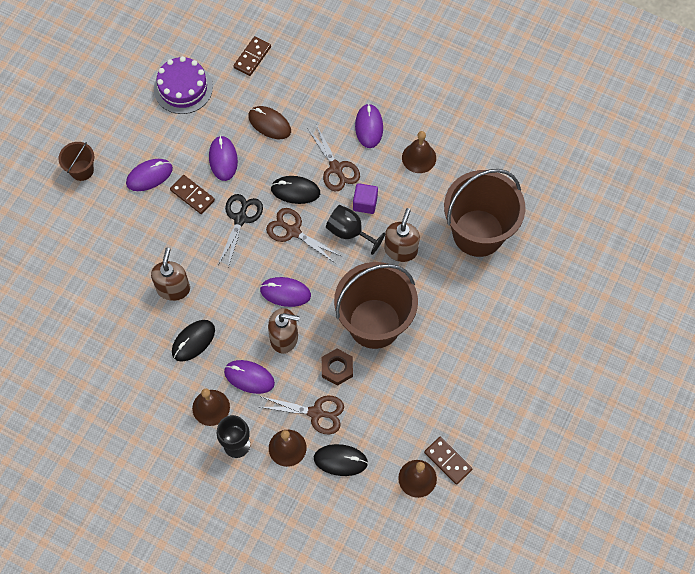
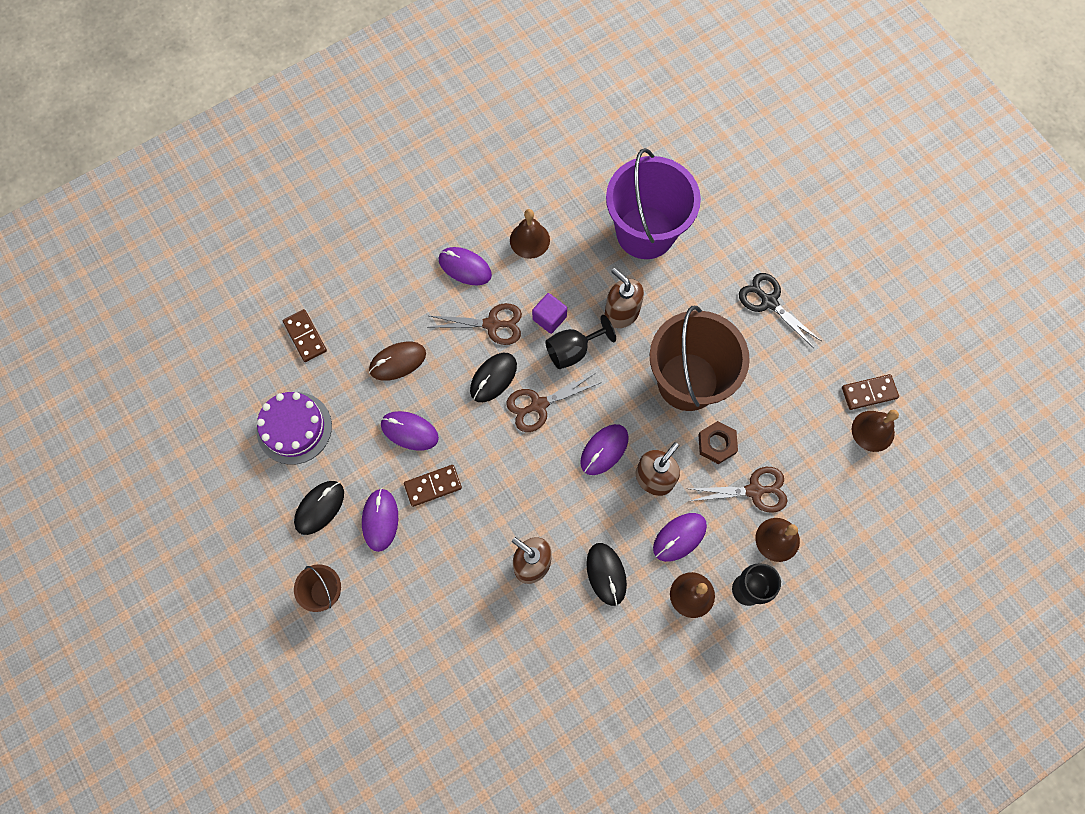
camera: 60 degrees left, 5 degrees up
black scissors [218,194,263,267] -> black scissors moved to [739,273,821,348]
brown scissors [260,396,344,435] -> brown scissors turned 45 degrees clockwise [690,467,787,513]
black mouse [314,444,368,476] -> black mouse moved to [294,481,344,535]
brown bucket [444,169,526,257] -> purple bucket [606,148,701,259]

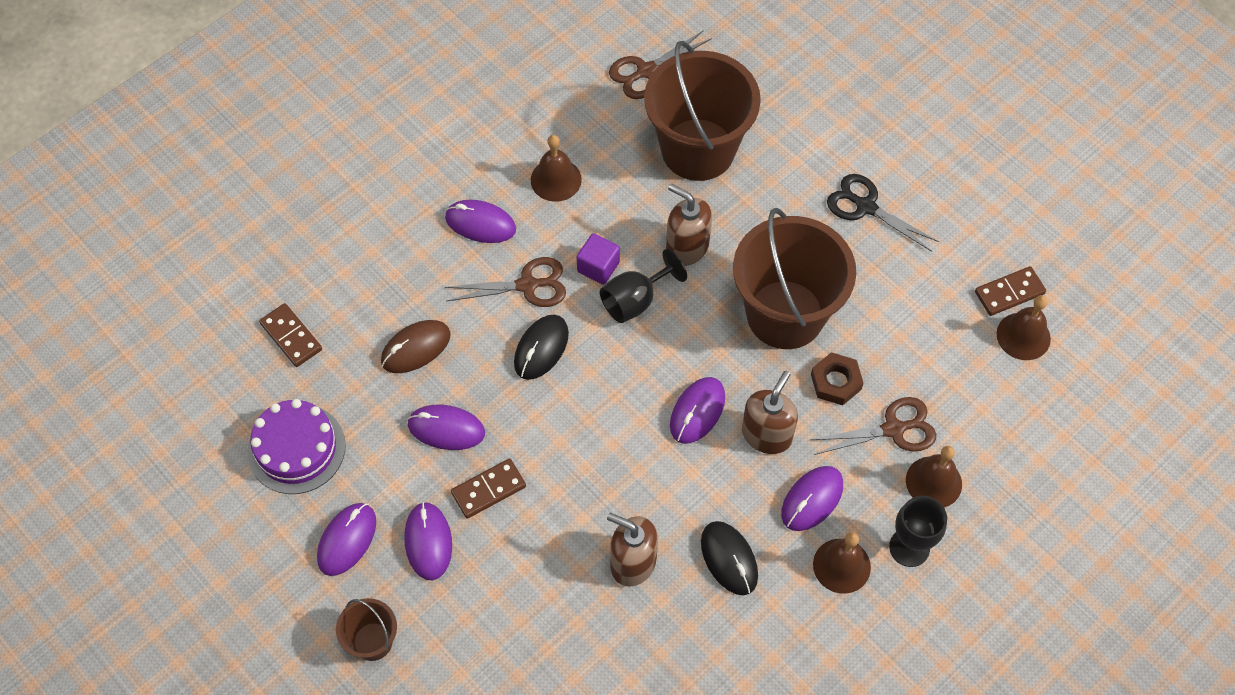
camera: 10 degrees left, 10 degrees down
black mouse [294,481,344,535] -> purple mouse [317,503,376,576]
brown scissors [506,373,600,432] -> brown scissors moved to [609,30,712,99]
purple bucket [606,148,701,259] -> brown bucket [644,41,761,181]

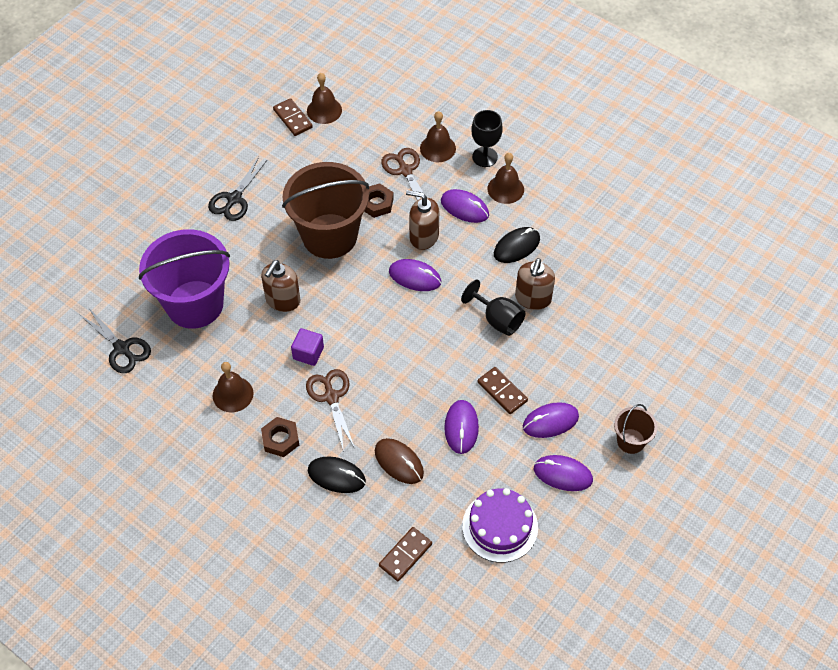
camera: 100 degrees left, 5 degrees down
purple mouse [445,200,516,243] -> brown nut [261,417,299,457]
black mouse [514,315,569,380] -> black mouse moved to [308,456,366,493]
black goblet [600,249,687,323] -> black goblet moved to [461,280,525,336]
brown scissors [609,30,712,99] -> black scissors [79,309,151,373]
brown bucket [644,41,761,181] -> purple bucket [139,229,230,329]

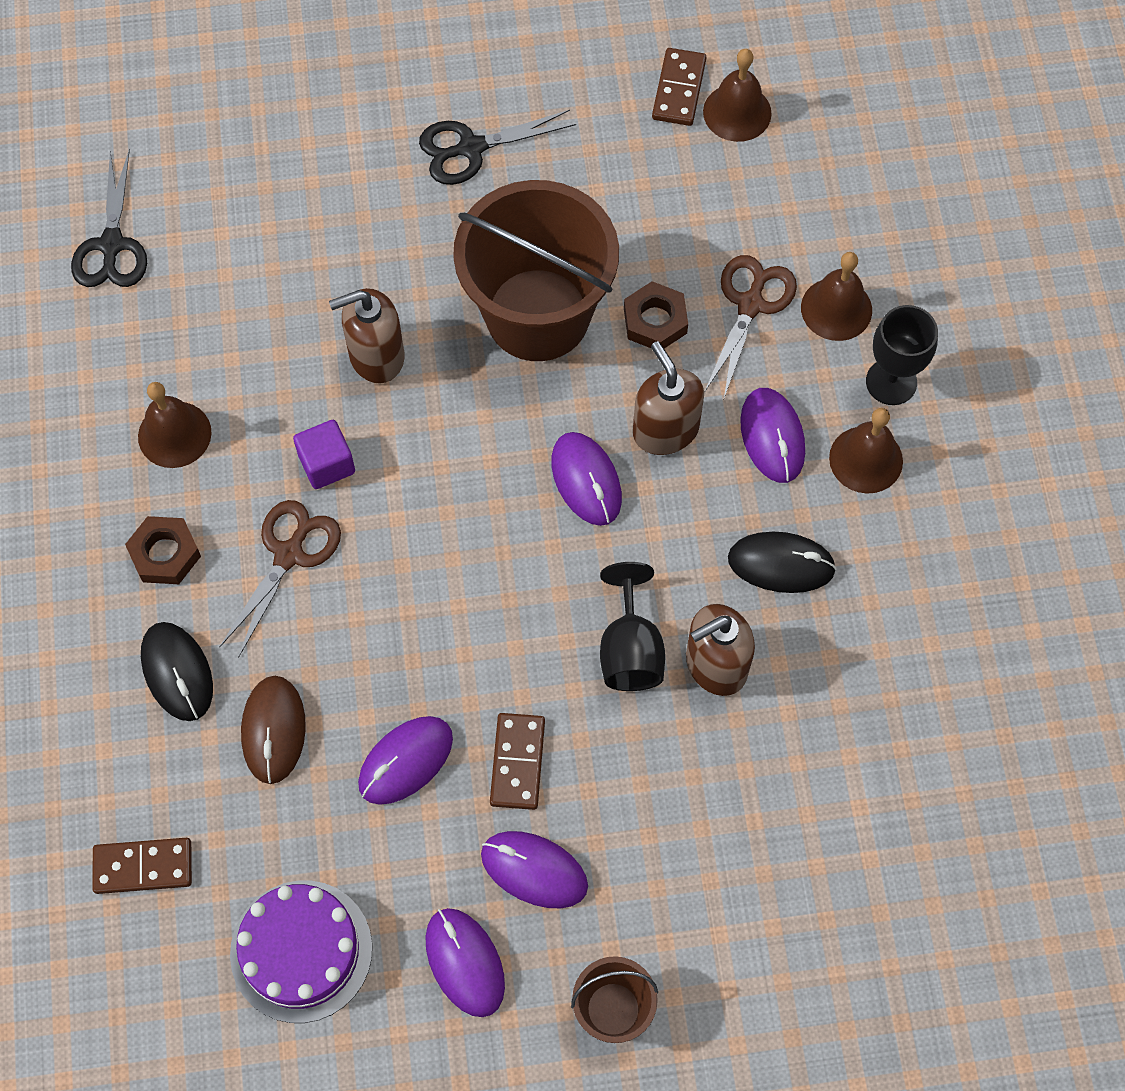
camera: 45 degrees right, 10 degrees up
purple bucket [139,229,230,329] -> none

